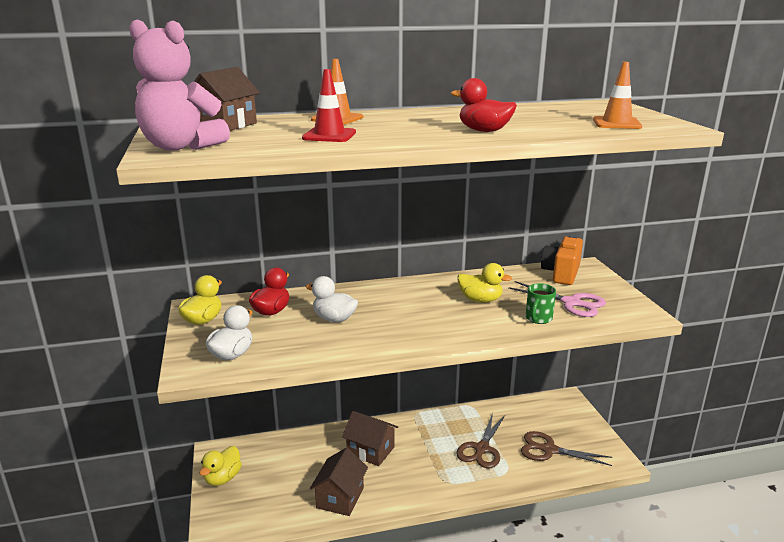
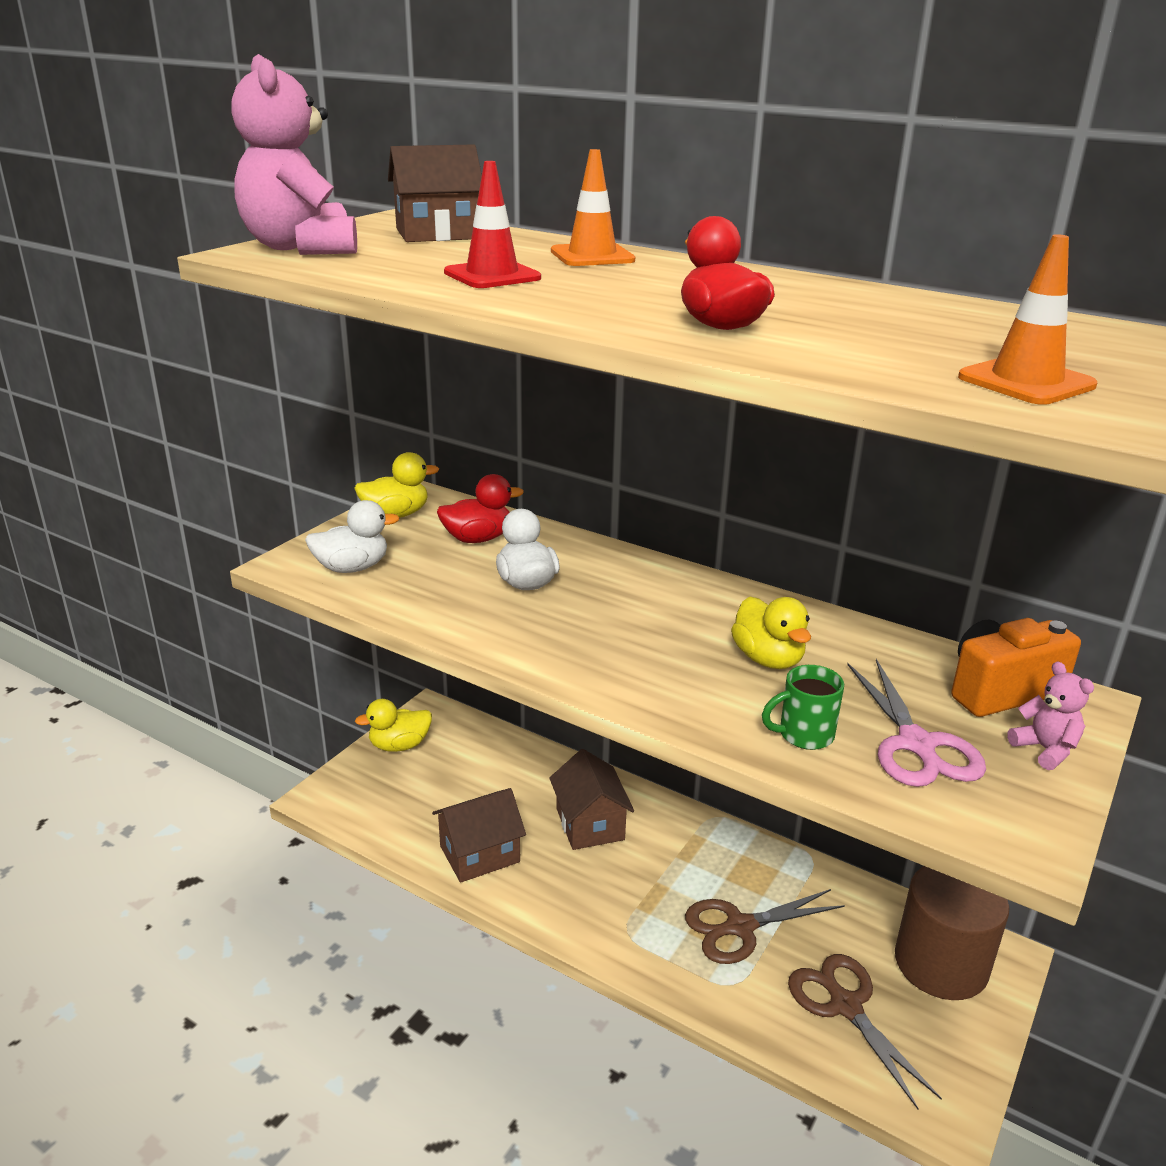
camera: 45 degrees right, 5 degrees up
none -> brown cylinder [895,866,1009,1000]
none -> pink teddy bear [1007,661,1094,770]

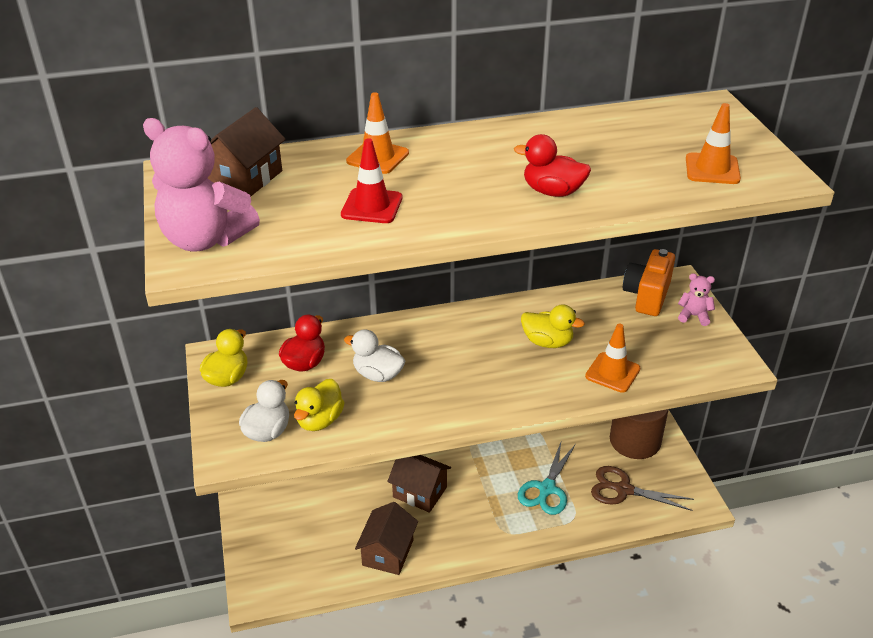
camera: 45 degrees left, 10 degrees up
yellow duck [355,699,432,752] -> yellow duck moved to [294,379,345,431]
brown scissors [685,889,845,964] -> turquoise scissors [518,440,576,515]
green mug [762,665,844,750] -> orange traffic cone [585,323,640,393]
pink scissors [847,659,986,787] -> none

